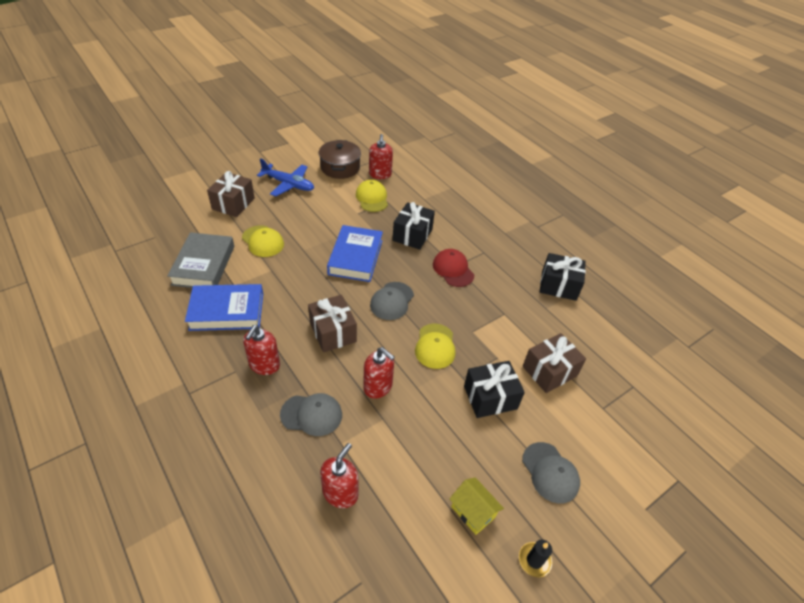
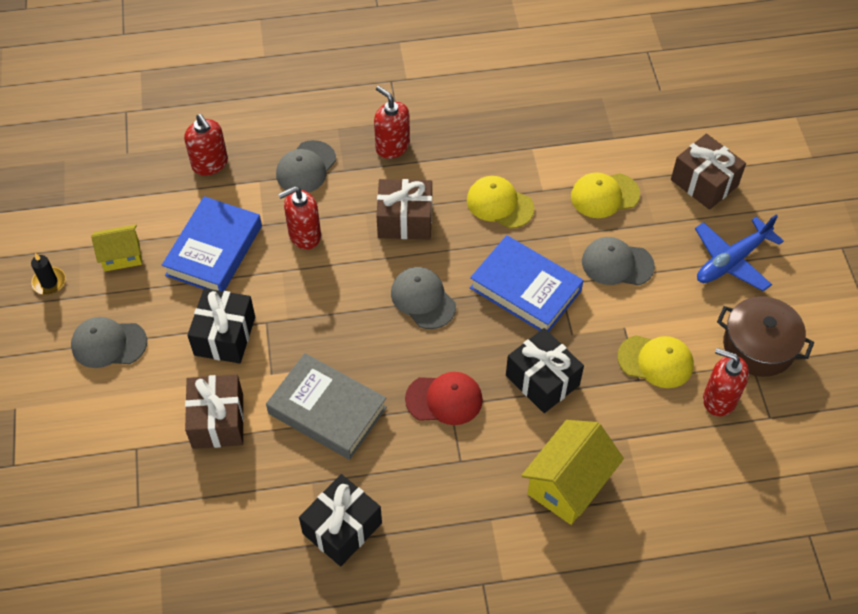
camera: 120 degrees right, 10 degrees up
grey book [167,232,234,288] -> grey book moved to [266,353,387,460]
blue book [185,284,263,331] -> blue book moved to [162,196,262,291]
yellow cap [415,324,455,369] -> yellow cap moved to [467,176,535,229]
none -> yellow house [521,420,624,525]
none -> grey cap [582,237,655,285]

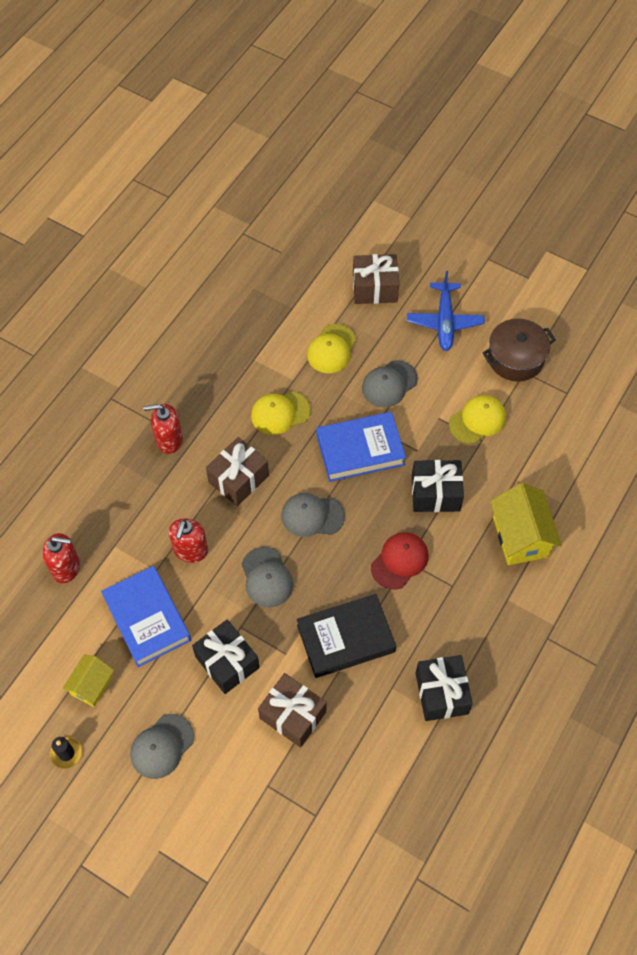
camera: 50 degrees left, 5 degrees up
grey book [266,353,387,460] -> black book [297,594,396,678]
grey cap [276,140,336,193] -> grey cap moved to [242,547,293,608]
red soap dispenser [703,348,749,417] -> none

